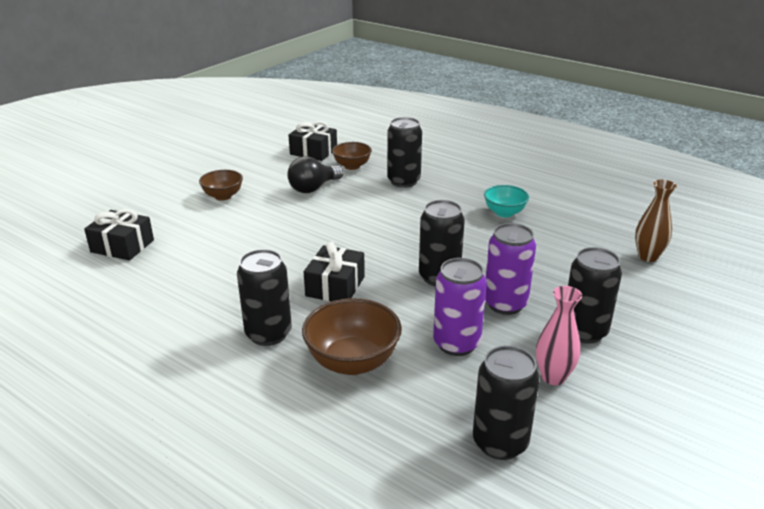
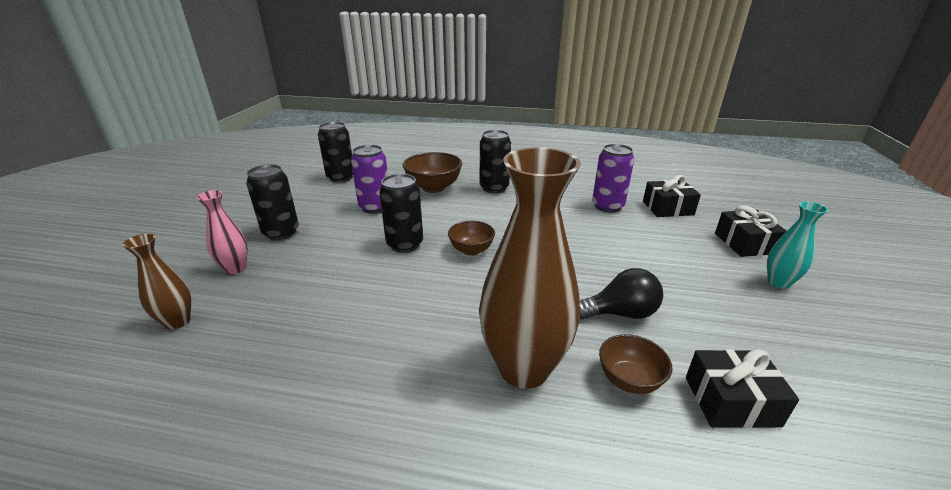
camera: 155 degrees right, 0 degrees up
brown bowl [199,170,243,201] -> brown bowl moved to [448,221,495,256]
black light bulb [287,156,343,193] -> black light bulb turned 60 degrees clockwise [580,268,663,320]
black gift [304,242,365,301] -> black gift moved to [715,205,787,257]
black can [387,117,422,188] -> brown vase [479,147,581,389]
turquoise bowl [484,185,529,217] -> none
purple can [485,223,536,315] -> purple can moved to [592,144,634,213]
pink vase [536,286,582,385] -> pink vase moved to [196,190,248,274]
none -> turquoise vase [767,201,828,289]

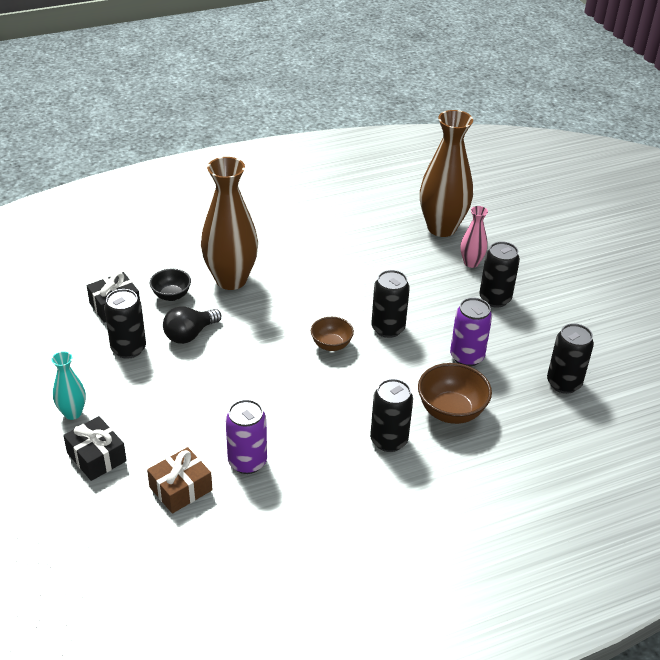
camera: 145 degrees right, 10 degrees up
brown vase [122,234,191,330] -> brown vase [420,110,473,237], size x2.03
brown bowl [599,334,673,394] -> black bowl [150,269,191,301]
black gift [643,175,701,217] -> brown gift [147,447,212,514]
none -> black can [104,289,146,359]

